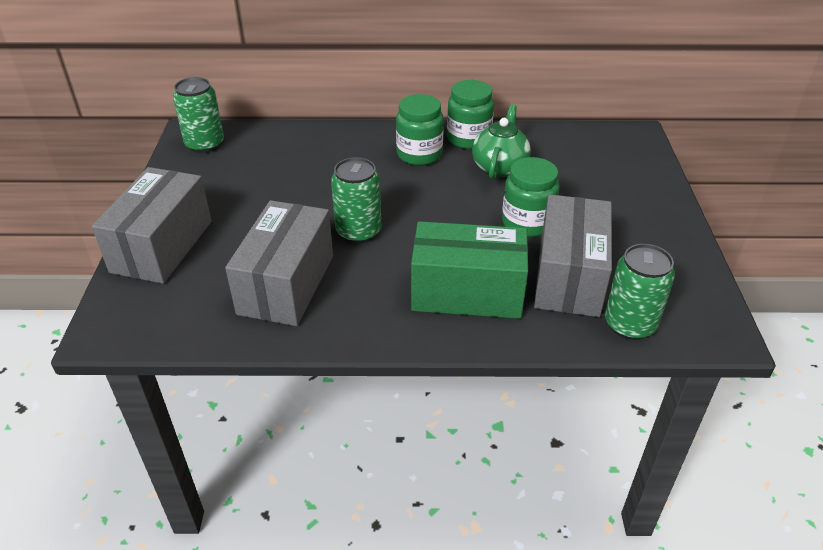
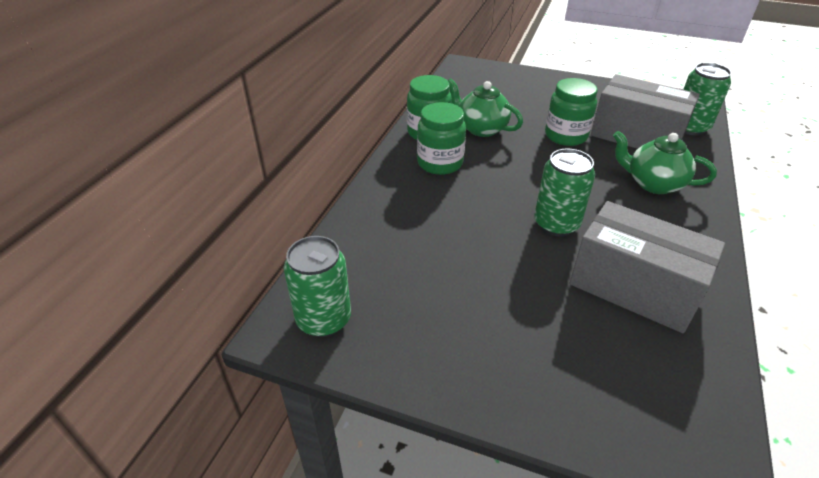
camera: 70 degrees left, 0 degrees up
grey box [92,167,212,284] -> none
green box [411,221,528,319] -> green teapot [613,131,717,194]

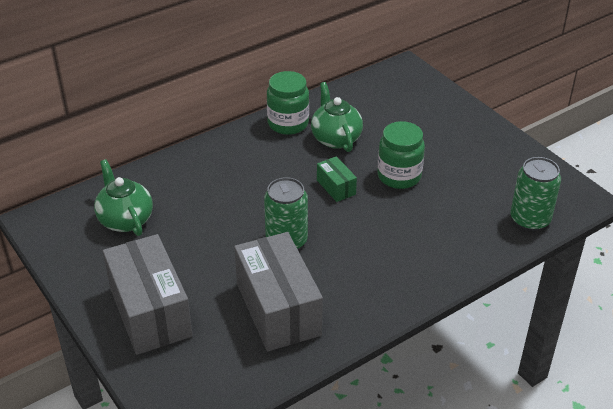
camera: 35 degrees right, 0 degrees up
green can [284,236,351,337] -> none
green jar [417,102,466,175] -> none
grey box [591,74,700,149] -> grey box moved to [103,234,193,355]
green teapot [613,131,717,194] -> green teapot moved to [94,159,153,236]
none -> green box [317,156,357,202]

